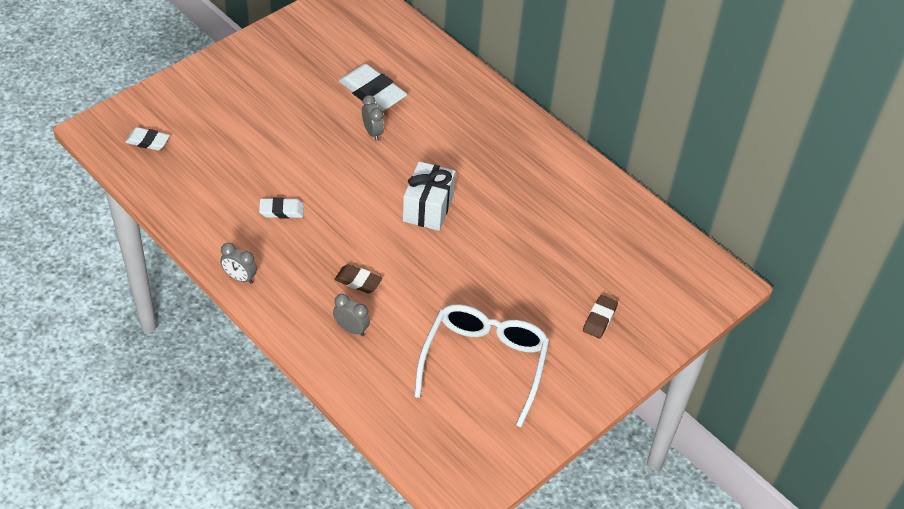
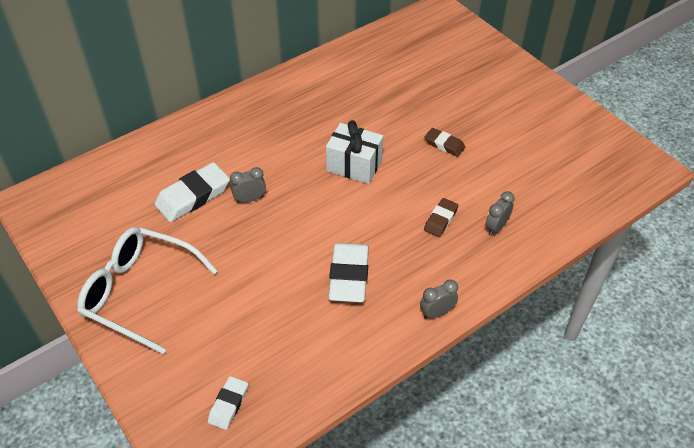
camera: 80 degrees left, 0 degrees up
grey clock [220,243,257,284] -> grey clock turned 150 degrees counterclockwise [420,279,458,319]
white eraser [259,198,304,218] -> white eraser [328,243,369,302], size x1.76
white glasses [414,304,550,427] -> white glasses moved to [77,227,217,354]
brown eraser [583,295,618,338] -> brown eraser moved to [425,128,465,157]

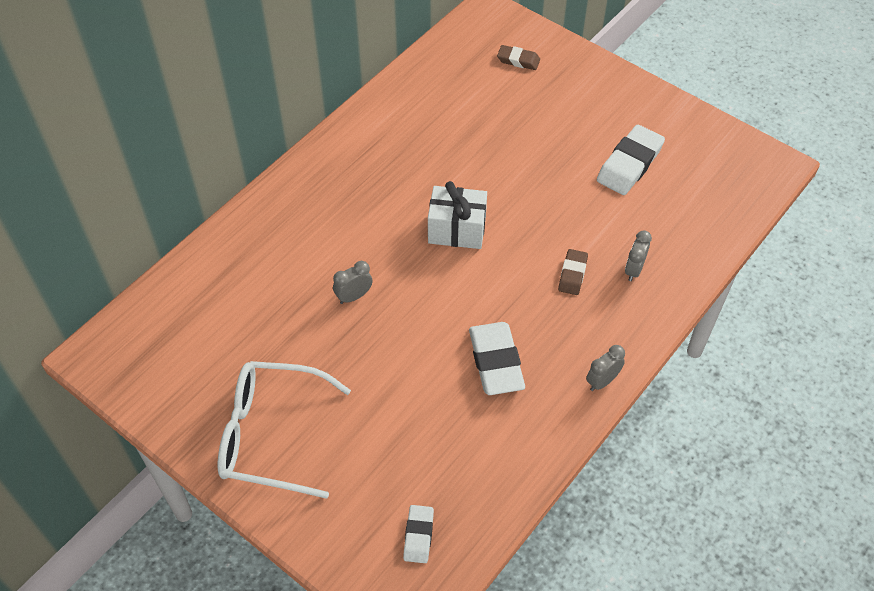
camera: 15 degrees left, 5 degrees up
white eraser [154,162,230,222] -> white eraser moved to [597,125,665,195]
brown eraser [425,128,465,157] -> brown eraser moved to [497,45,540,70]

